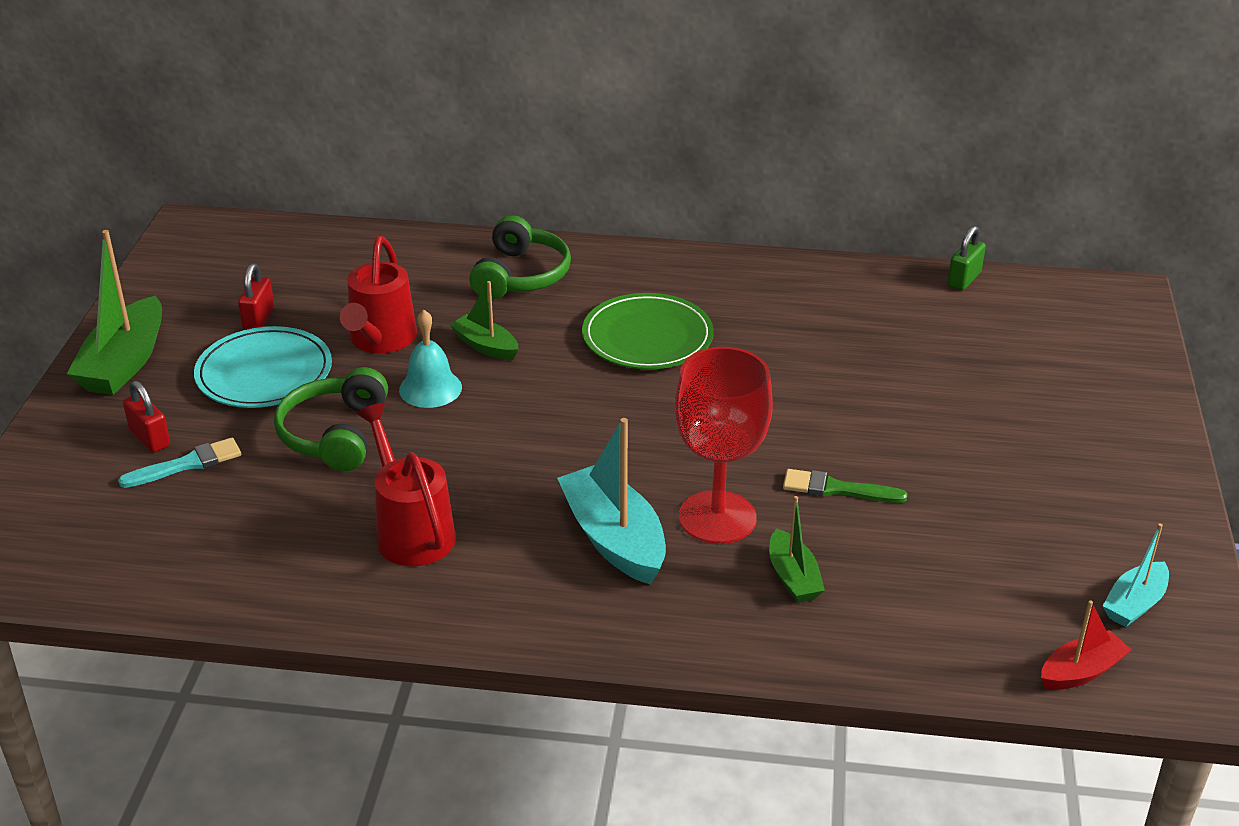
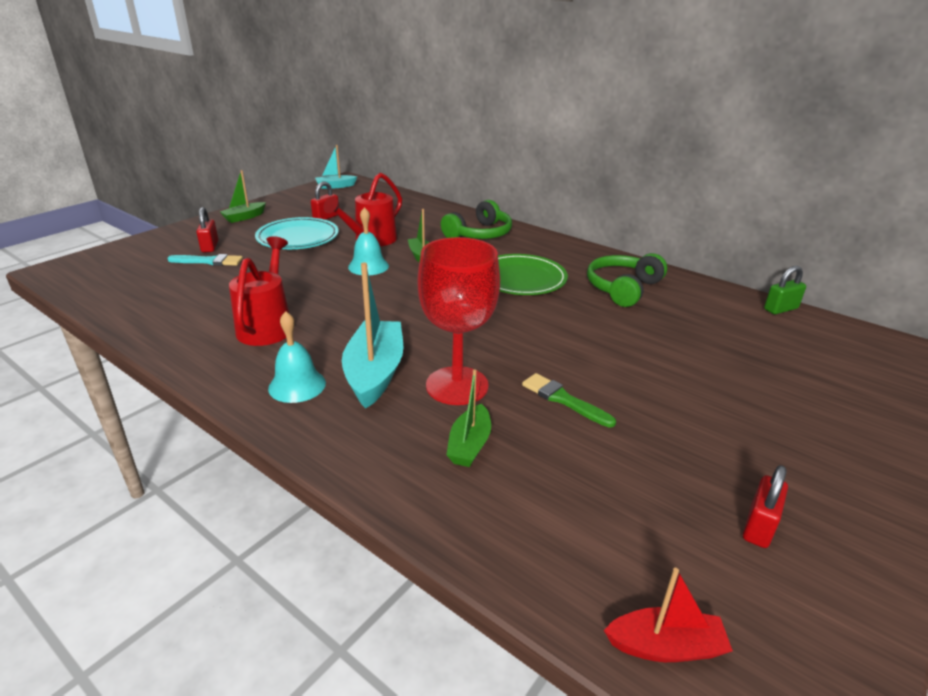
camera: 30 degrees right, 5 degrees down
green boat [67,230,162,395] -> green boat [220,170,266,223], size x0.57
green headphones [274,367,388,471] -> green headphones moved to [587,253,667,307]
turquoise boat [1103,523,1169,627] -> turquoise boat moved to [315,145,357,189]
none -> turquoise bell [268,311,326,403]
none -> red padlock [743,465,788,548]

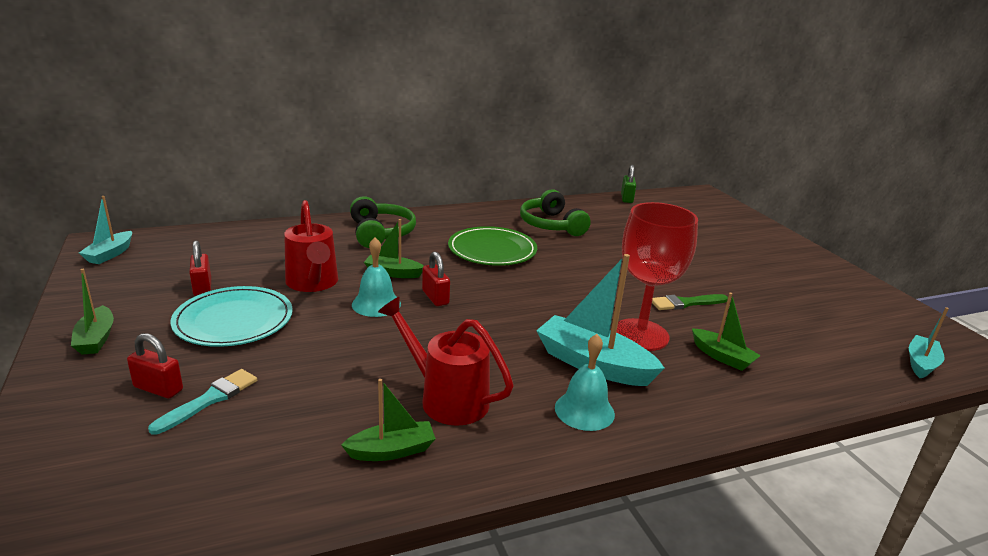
camera: 60 degrees left, 5 degrees down
red boat [604,568,733,662] -> turquoise boat [909,307,949,378]
red padlock [743,465,788,548] -> red padlock moved to [422,251,450,306]
none -> green boat [341,379,436,461]

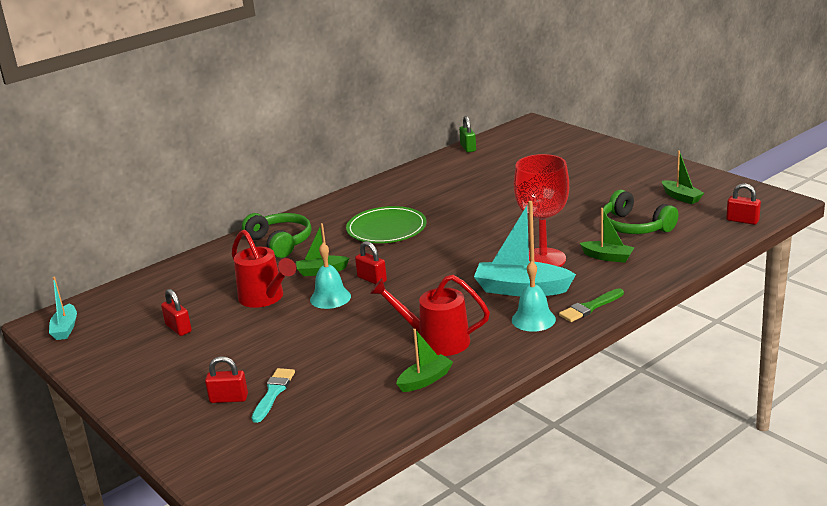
camera: 15 degrees left, 0 degrees up
green boat [71,269,114,355] -> green boat moved to [662,151,704,204]
turquoise plate [171,286,293,347] -> none
green headphones [520,189,591,236] -> green headphones moved to [603,190,678,234]
green brush [652,294,728,310] -> green brush moved to [559,288,624,322]
turquoise boat [909,307,949,378] -> red padlock [726,183,761,225]

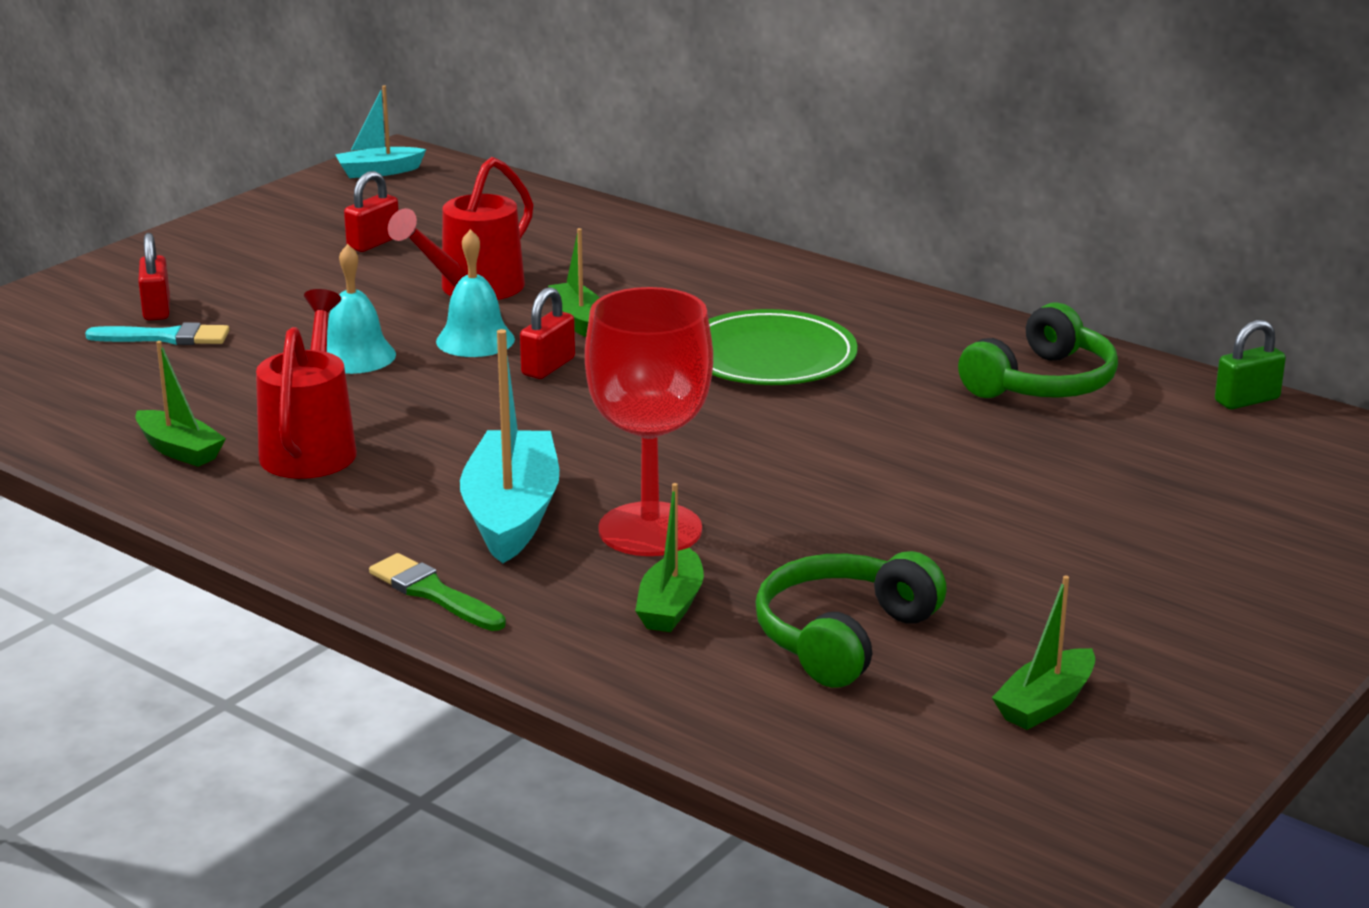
camera: 75 degrees right, 0 degrees up
green headphones [242,213,312,258] -> green headphones moved to [958,302,1118,398]
turquoise bell [512,261,556,332] -> turquoise bell moved to [327,244,396,374]
red padlock [726,183,761,225] -> none

